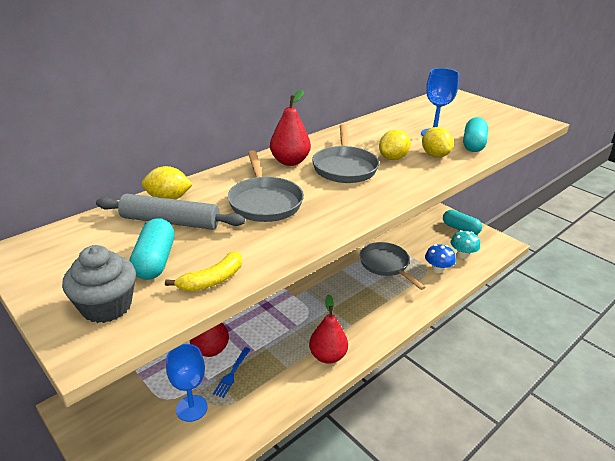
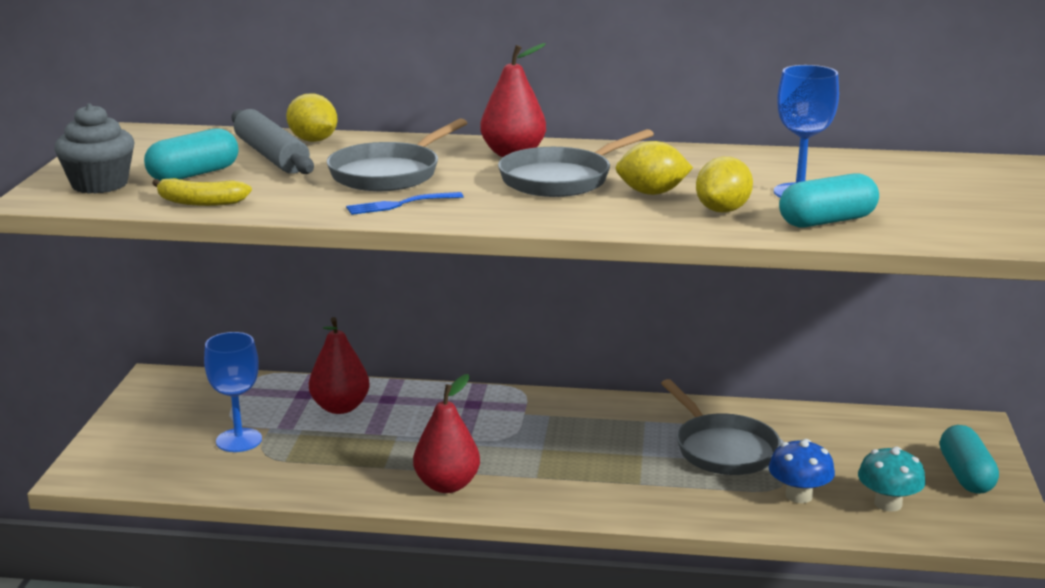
camera: 50 degrees right, 10 degrees down
blue fork [213,347,251,398] -> blue fork moved to [346,192,463,215]
grey pan [360,242,426,290] -> grey pan turned 135 degrees clockwise [661,379,781,475]

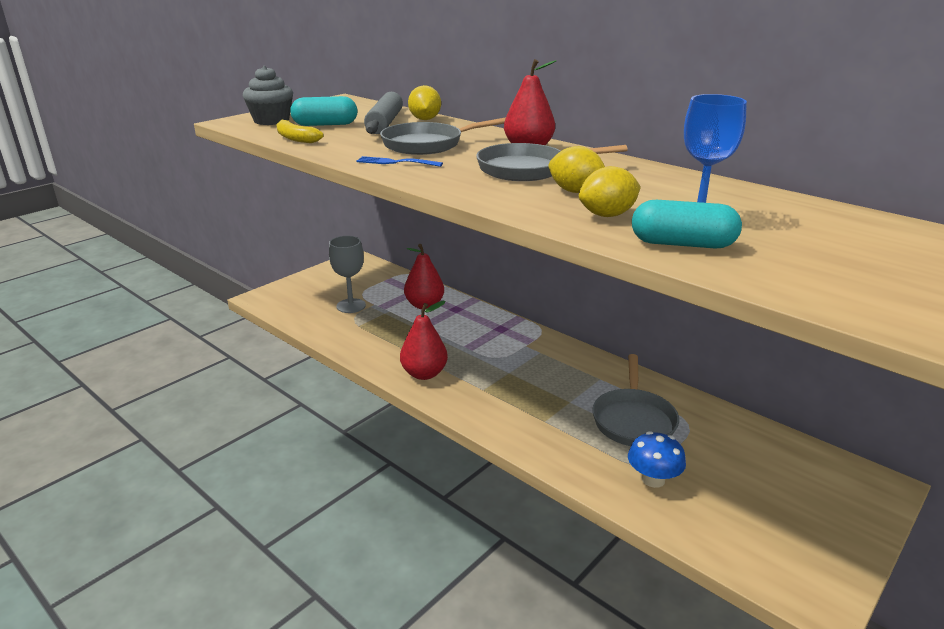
camera: 35 degrees right, 5 degrees up
blue goblet [204,332,262,452] -> grey goblet [329,236,366,313]
turquoise mushroom [858,447,926,512] -> none
turquoise capsule [940,425,999,494] -> none

